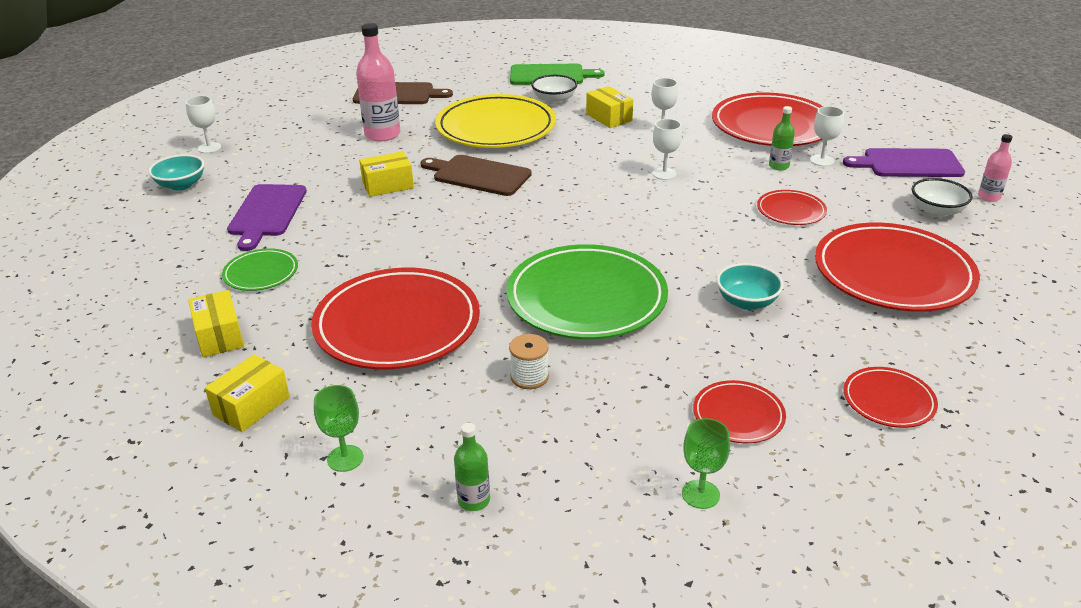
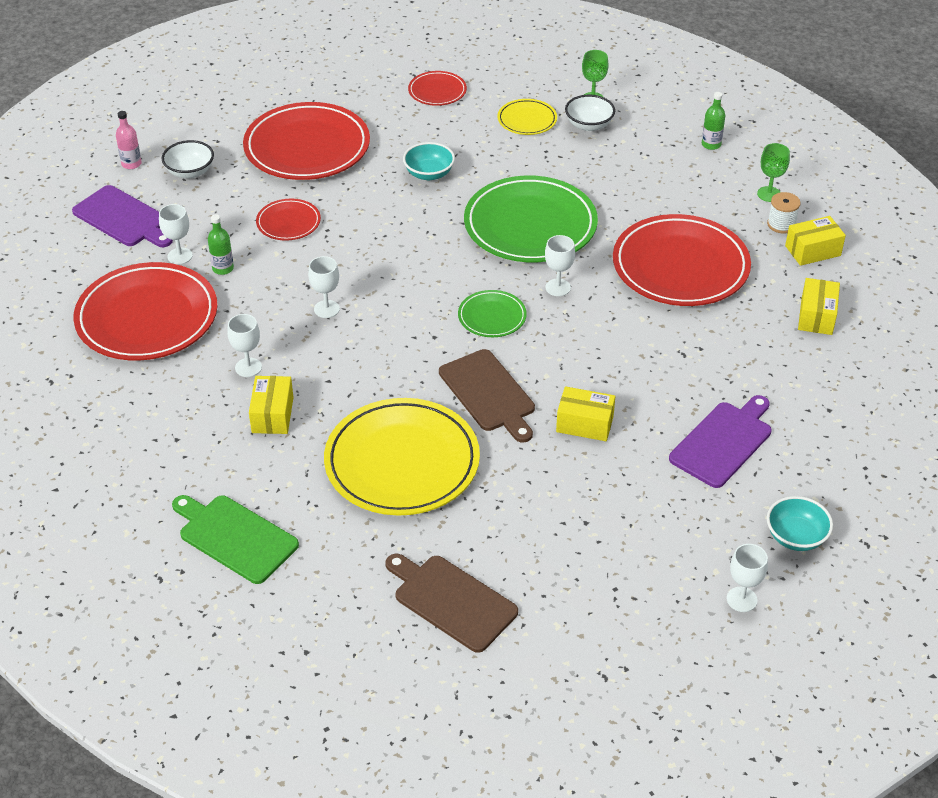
camera: 145 degrees left, 10 degrees up
green plate [222,248,298,291] -> green plate moved to [458,290,527,337]
pink bottle [356,23,400,141] -> none
white spool [509,334,549,389] -> white spool moved to [767,192,801,234]
white bowl [531,75,577,104] -> white bowl moved to [565,95,615,131]
red plate [693,380,786,443] -> yellow plate [497,99,557,135]
none -> white goblet [545,235,575,296]

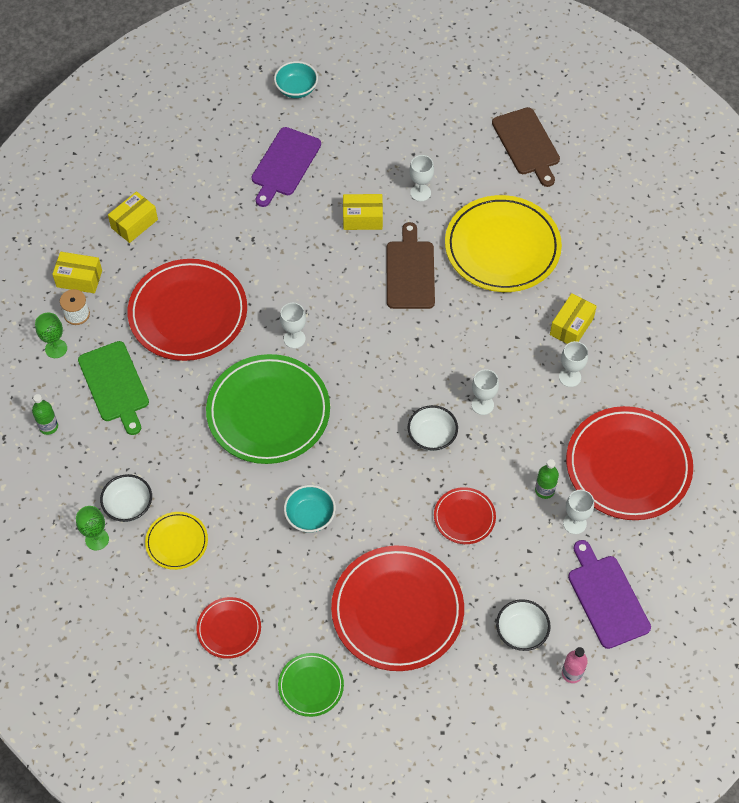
camera: 150 degrees left, 15 degrees up
green cutting board [172,495,299,584] -> green cutting board moved to [78,341,149,435]
green plate [458,290,527,337] -> green plate moved to [278,653,344,717]
yellow box [556,386,615,441] -> yellow box turned 45 degrees counterclockwise [343,194,383,230]
purple cutting board [669,395,772,488] -> purple cutting board turned 45 degrees counterclockwise [252,127,321,207]
white goblet [727,544,768,612] -> white goblet moved to [409,155,434,201]
none -> white bowl [408,405,458,451]

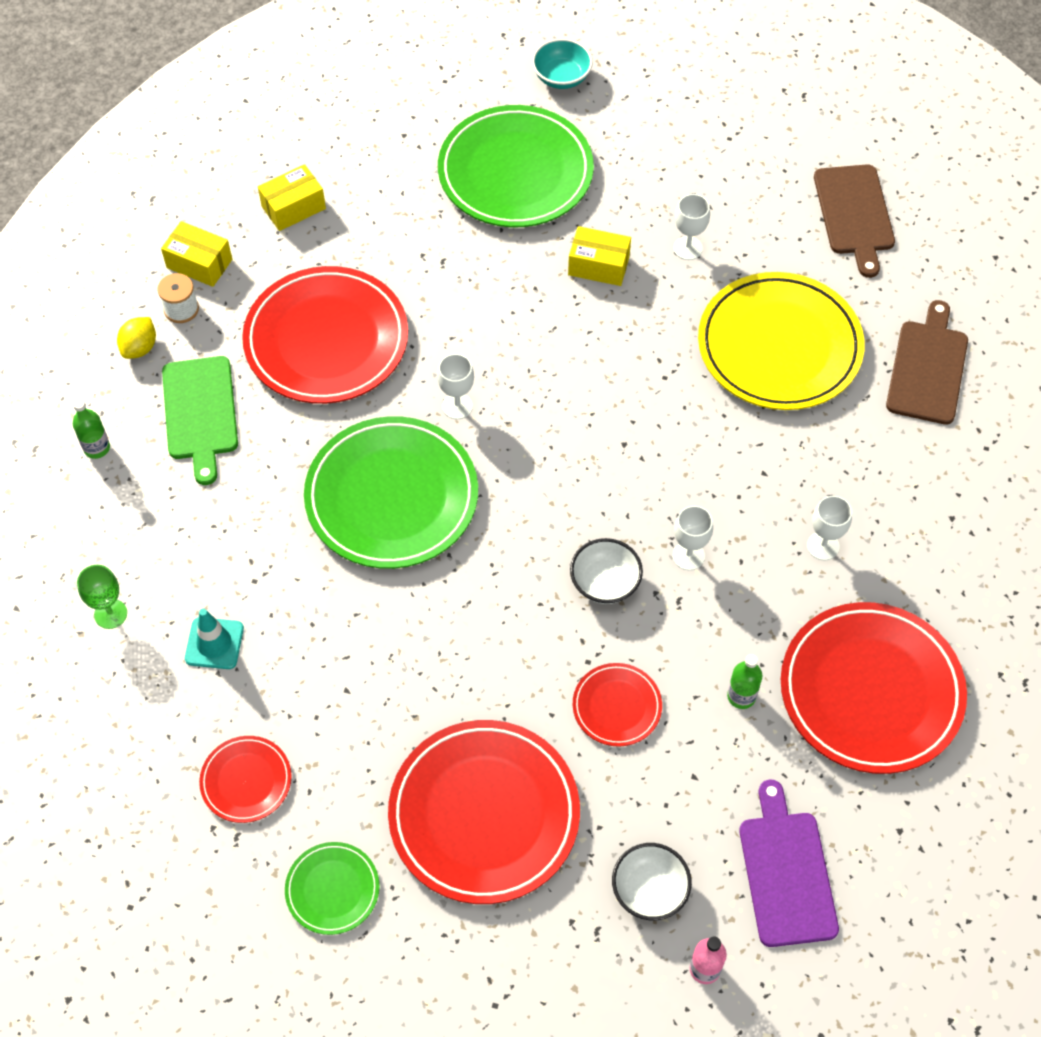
camera: 15 degrees right, 0 degrees up
green goblet [35,313,67,358] -> yellow lemon [117,317,156,359]
white bowl [100,474,152,522] -> none
yellow plate [145,512,208,570] -> turquoise traffic cone [185,609,244,669]
purple cutting board [252,127,321,207] -> green plate [438,105,594,227]
turquoise bowl [284,485,336,533] -> none
brown cutting board [386,222,435,309] -> brown cutting board moved to [886,300,968,425]
yellow box [550,293,597,344] -> none
white goblet [563,490,594,534] -> none

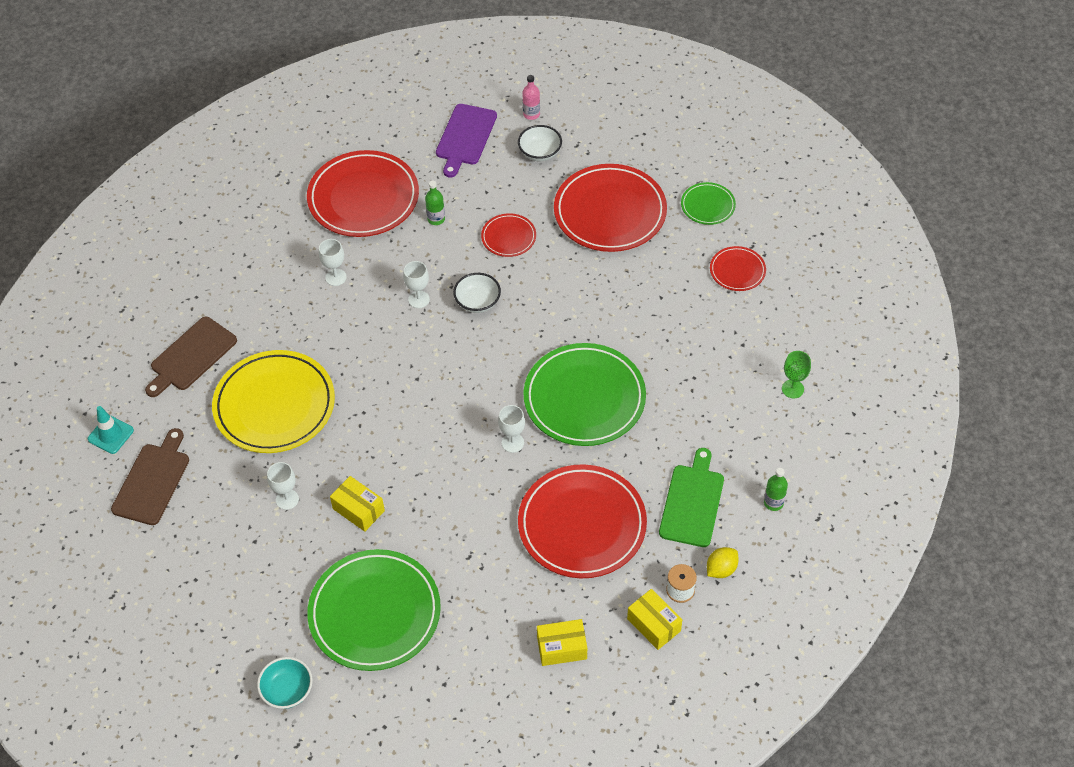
camera: 155 degrees left, 5 degrees down
turquoise traffic cone [185,609,244,669] -> turquoise traffic cone moved to [88,406,134,454]

